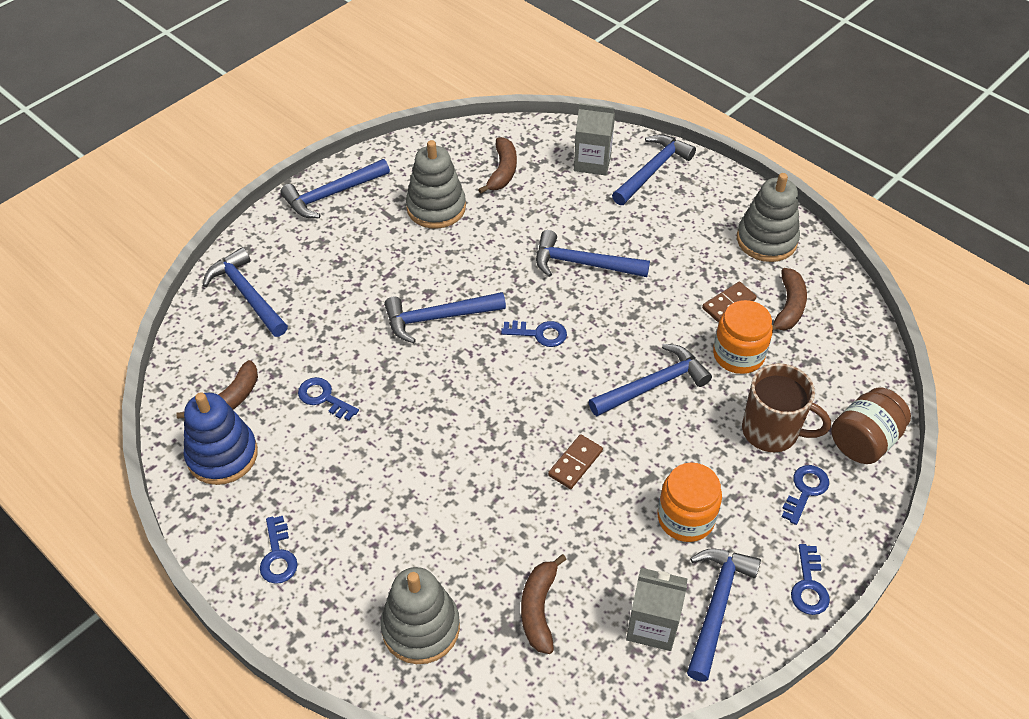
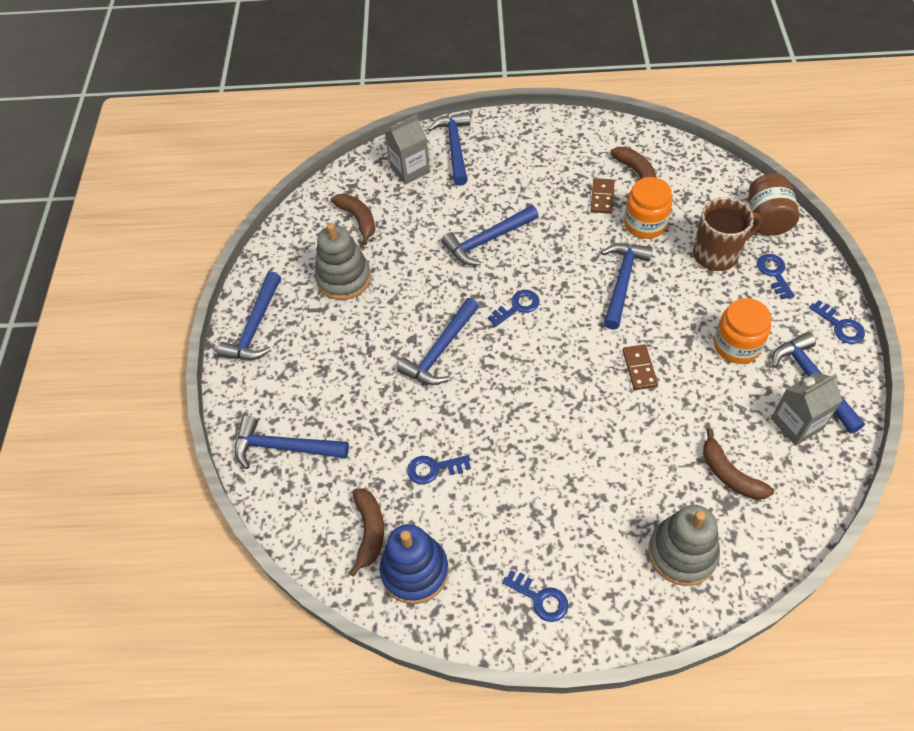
camera: 40 degrees left, 5 degrees up
grey stacking toy [737,173,800,262] -> none

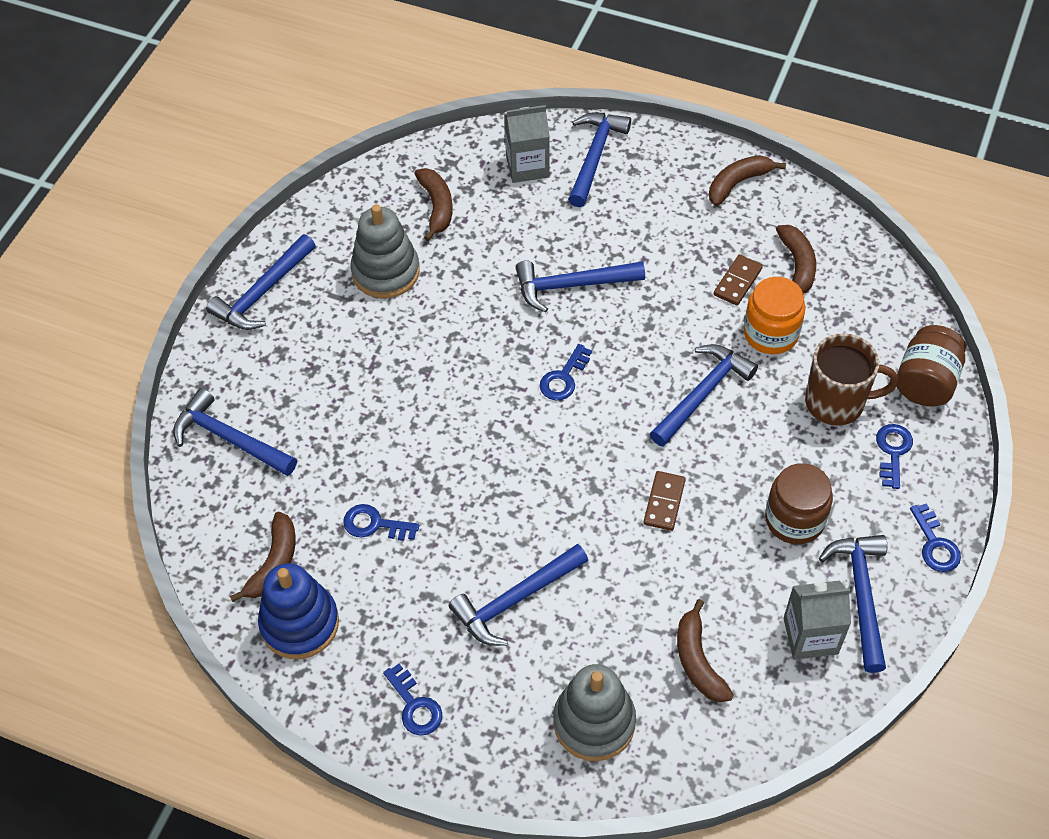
camera: 20 degrees right, 0 degrees up
blue hammer [397,298,479,385] -> blue hammer moved to [449,544,588,646]
blue key [488,290,540,327] -> blue key turned 135 degrees clockwise [540,344,592,400]
orange jar [714,298,771,364] -> brown jar [765,463,833,544]
none -> brown banana [709,155,786,206]

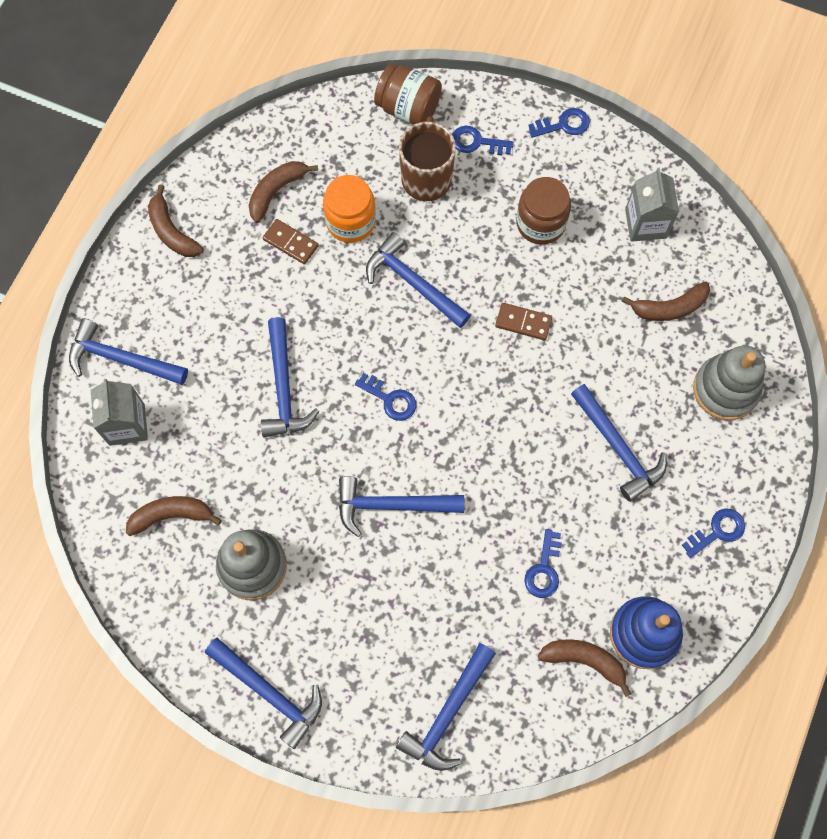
camera: 90 degrees left, 15 degrees up
brown banana [776,225,816,294] -> brown banana turned 45 degrees counterclockwise [249,161,318,223]
blue hammer [819,535,887,673] -> blue hammer moved to [339,476,464,537]

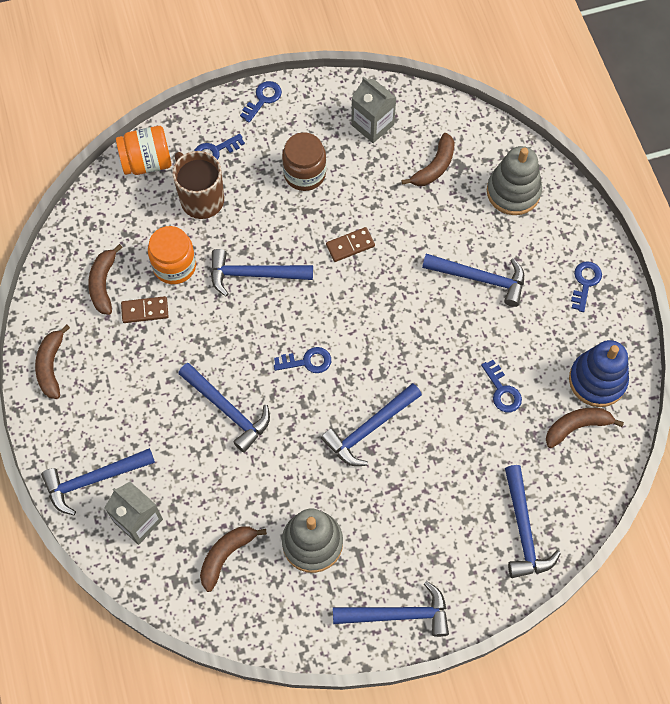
camera: 40 degrees left, 5 degrees down
brown banana [148,184,203,257] -> brown banana turned 75 degrees clockwise [35,324,70,399]
brown jar [374,64,442,125] -> orange jar [116,126,172,175]

